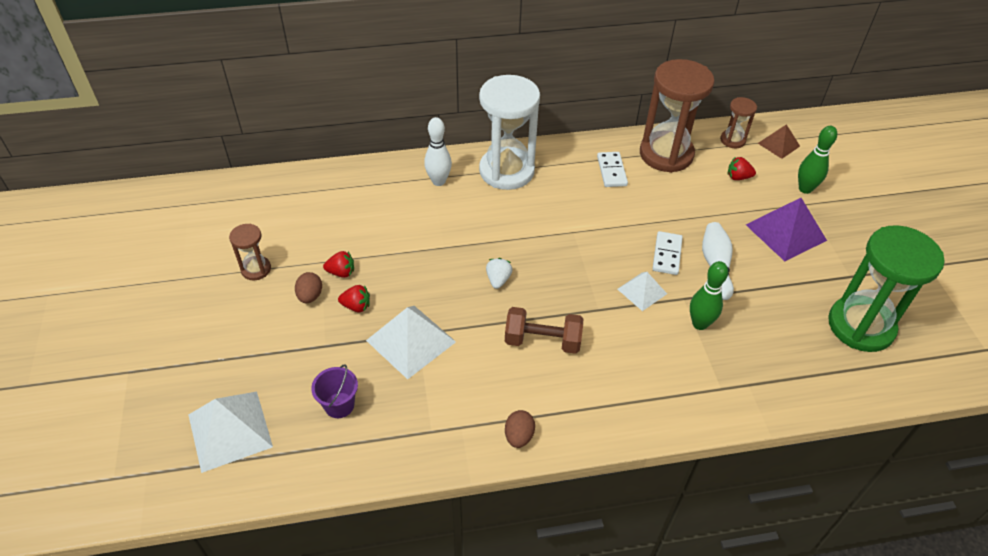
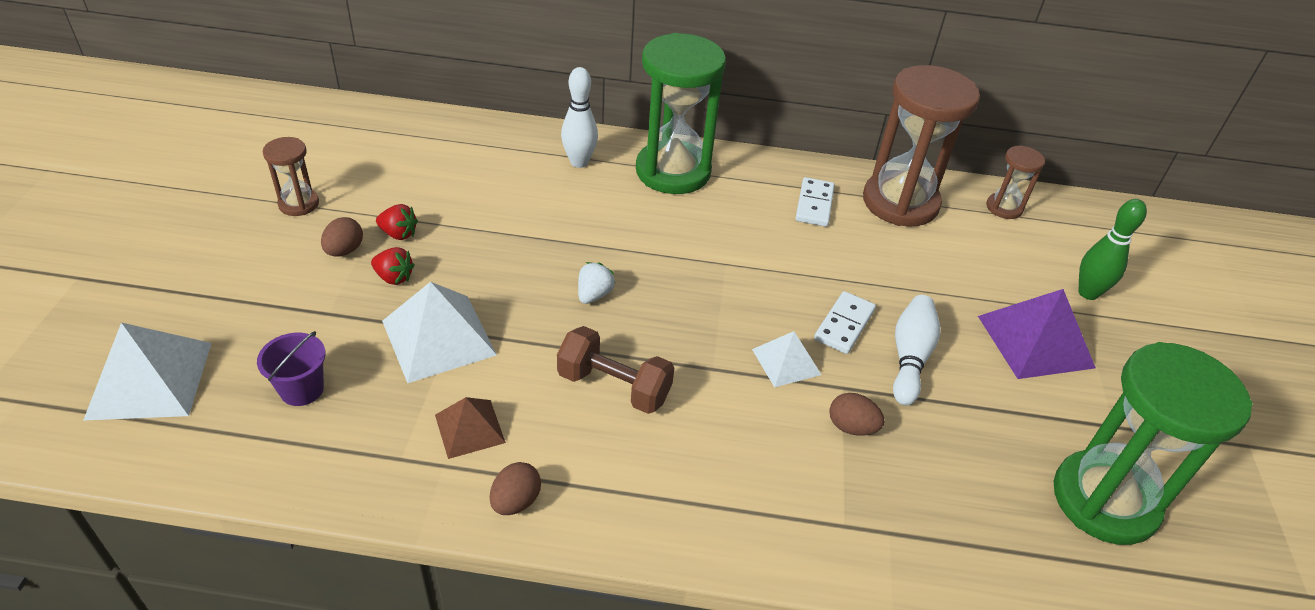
camera: 15 degrees right, 5 degrees down
white hourglass [479,75,540,190] -> green hourglass [636,33,726,194]
green bowling pin [690,261,728,330] -> brown egg [829,393,884,436]
red strawberry [728,157,756,180] -> none
brown pyramid [758,124,800,159] -> brown pyramid moved to [435,397,506,459]

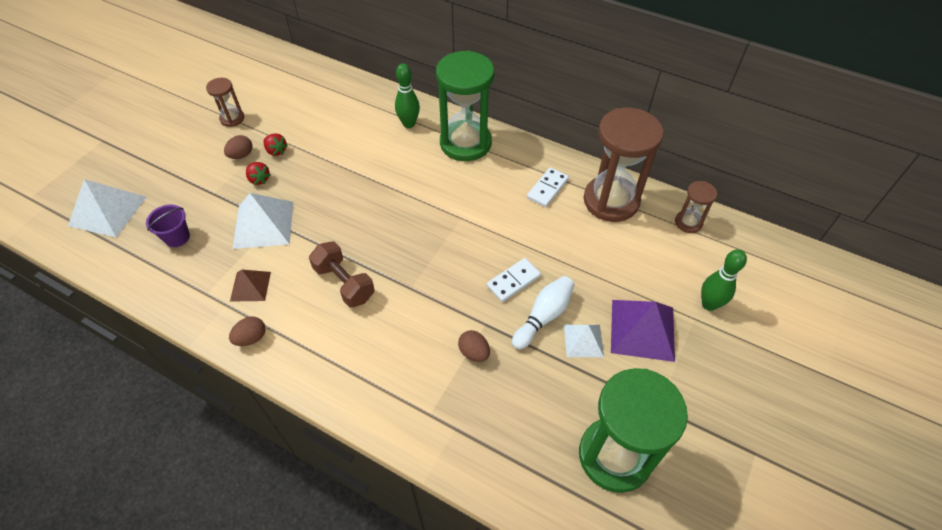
camera: 25 degrees right, 10 degrees up
white bowling pin [561,67,598,168] -> green bowling pin [395,63,420,128]
white strawberry [578,262,615,304] -> none
white pyramid [752,331,821,387] -> white pyramid moved to [564,325,604,357]

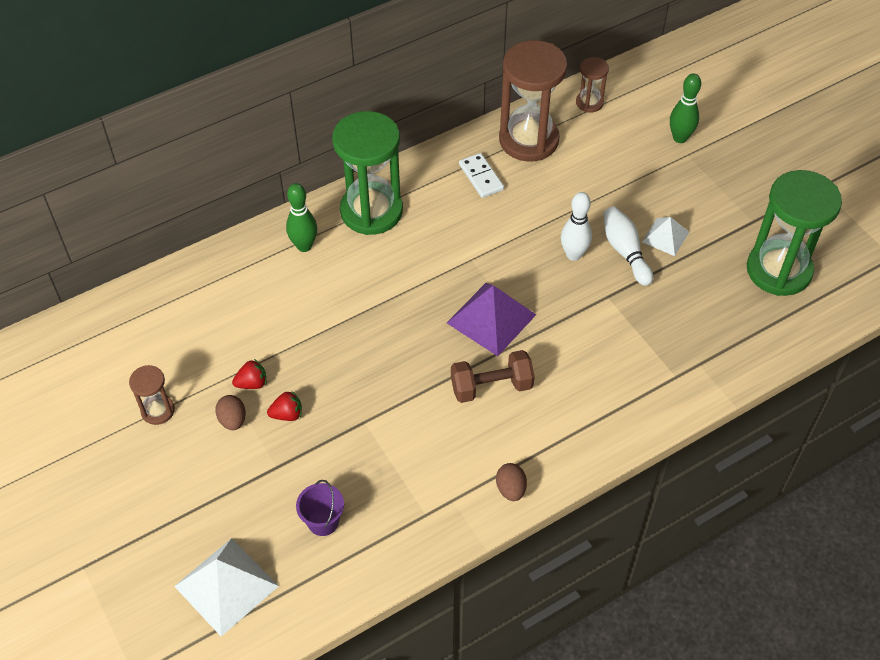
camera: 60 degrees left, 0 degrees up
brown pyramid [230,270,271,302] -> none
white pyramid [233,193,293,249] -> none
brown egg [458,330,490,362] -> none
white domino [487,258,541,302] -> white bowling pin [561,192,592,261]
purple pyramid [611,300,675,362] -> purple pyramid moved to [447,283,536,356]

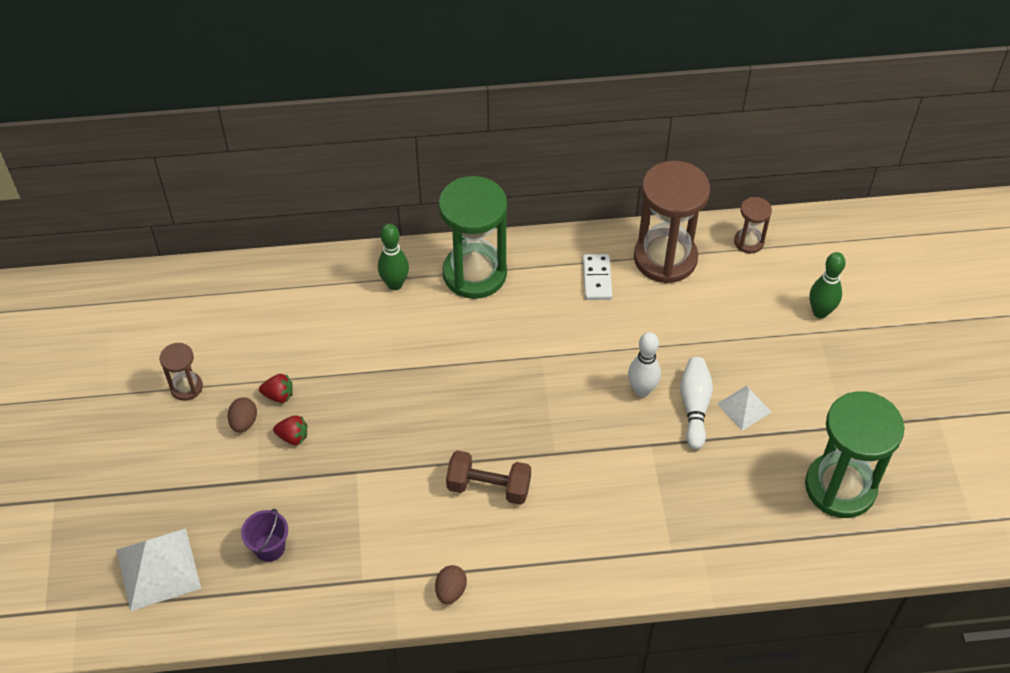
camera: 25 degrees right, 0 degrees up
purple pyramid [447,283,536,356] -> none

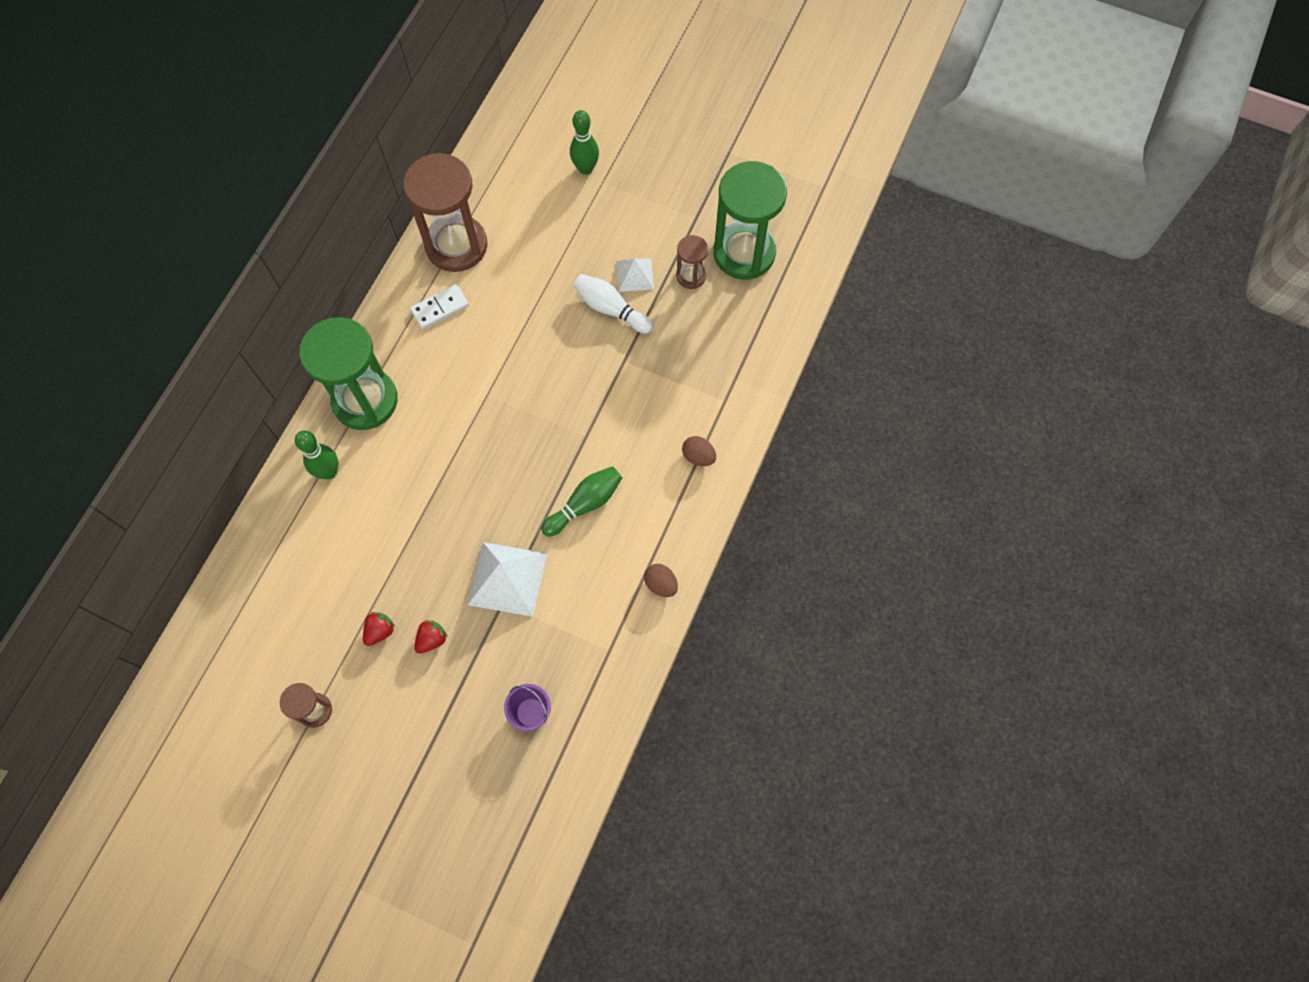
camera: 60 degrees left, 15 degrees up
white pyramid [117,528,201,611] -> white pyramid moved to [468,542,547,617]
brown egg [228,397,257,432] -> brown egg moved to [682,436,716,466]
brown dumbbell [446,450,531,505] -> green bowling pin [541,466,622,537]
white domino [583,254,612,300] -> white domino turned 60 degrees counterclockwise [410,284,469,329]
white bowling pin [628,332,661,397] -> none
brown hourglass [734,197,772,253] -> brown hourglass moved to [676,235,708,289]

